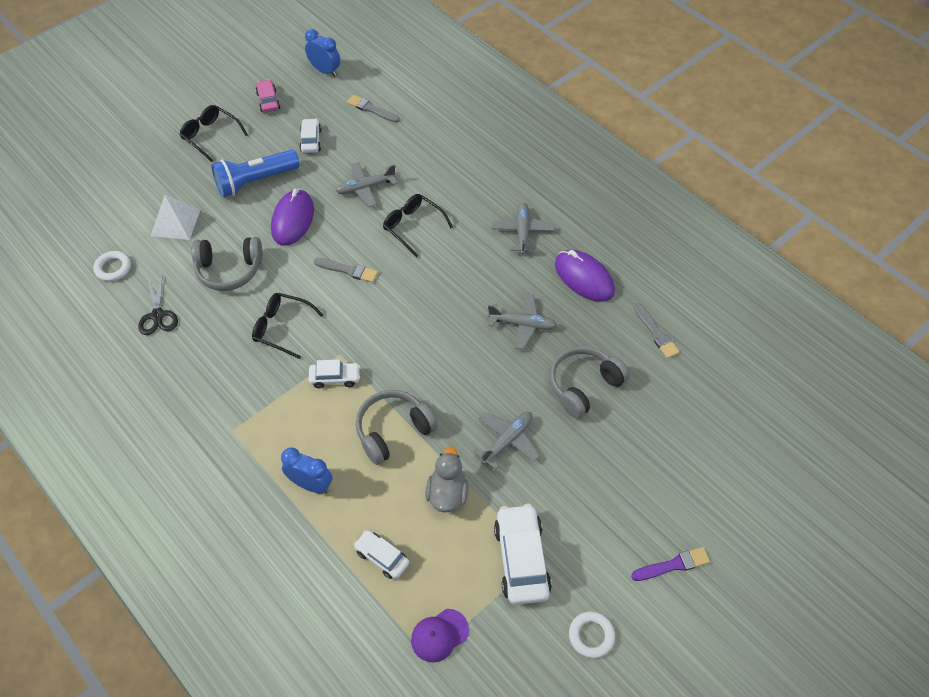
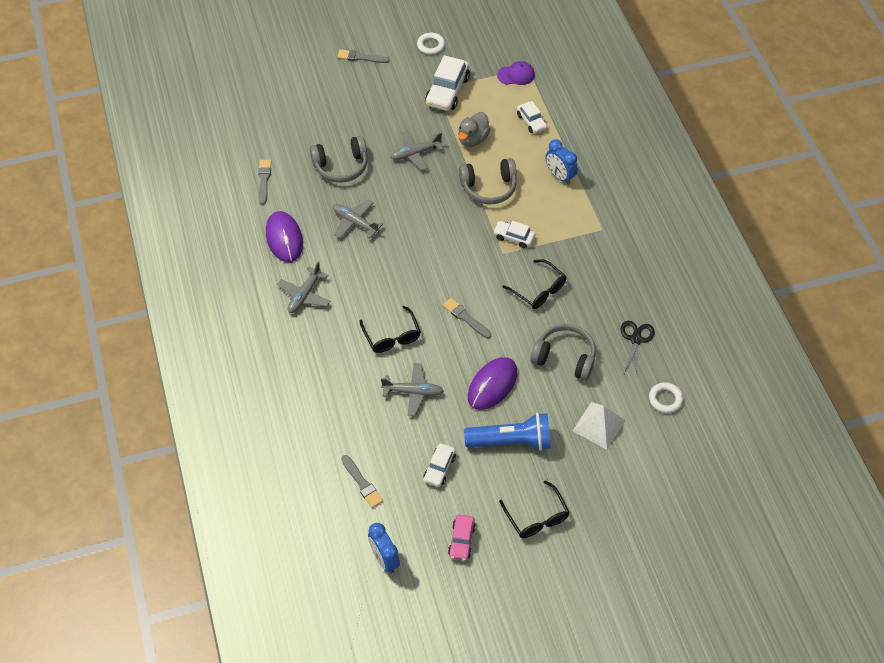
camera: 155 degrees left, 0 degrees up
purple brush [631,547,710,581] -> grey brush [337,50,390,63]

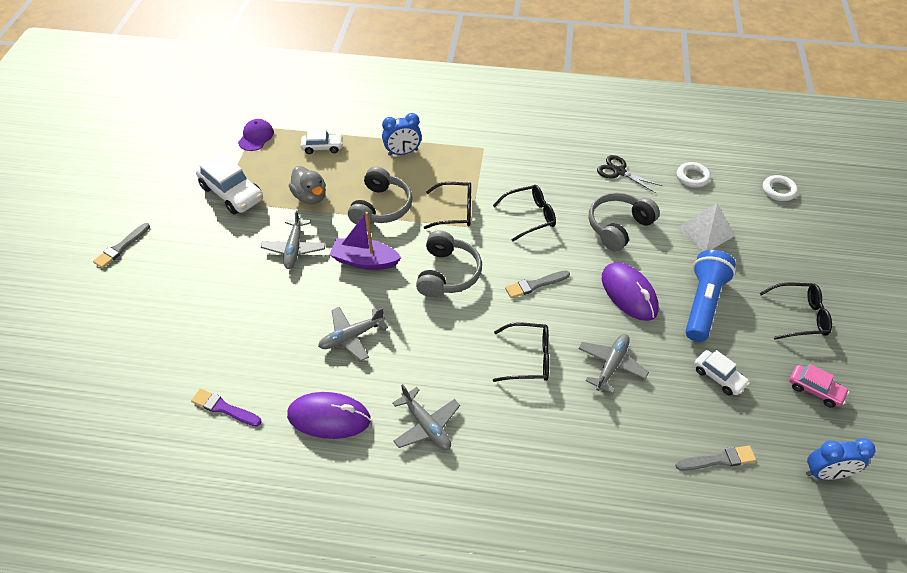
camera: 65 degrees left, 5 degrees down
grey brush [258,160,271,205] -> purple brush [191,389,262,427]
grey headphones [310,136,368,183] -> grey headphones moved to [416,230,482,297]
white ring [417,33,445,55] -> white ring moved to [763,175,798,201]
white car [493,221,535,248] -> black glasses [424,182,471,229]
none -> purple boat [329,212,401,270]

